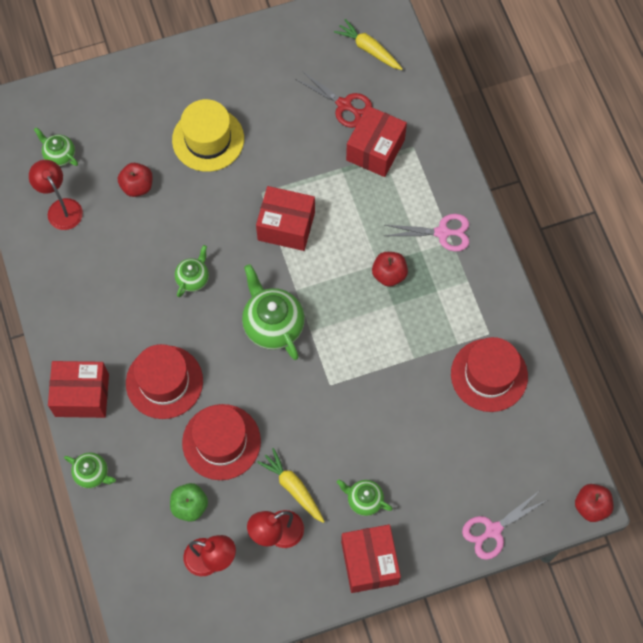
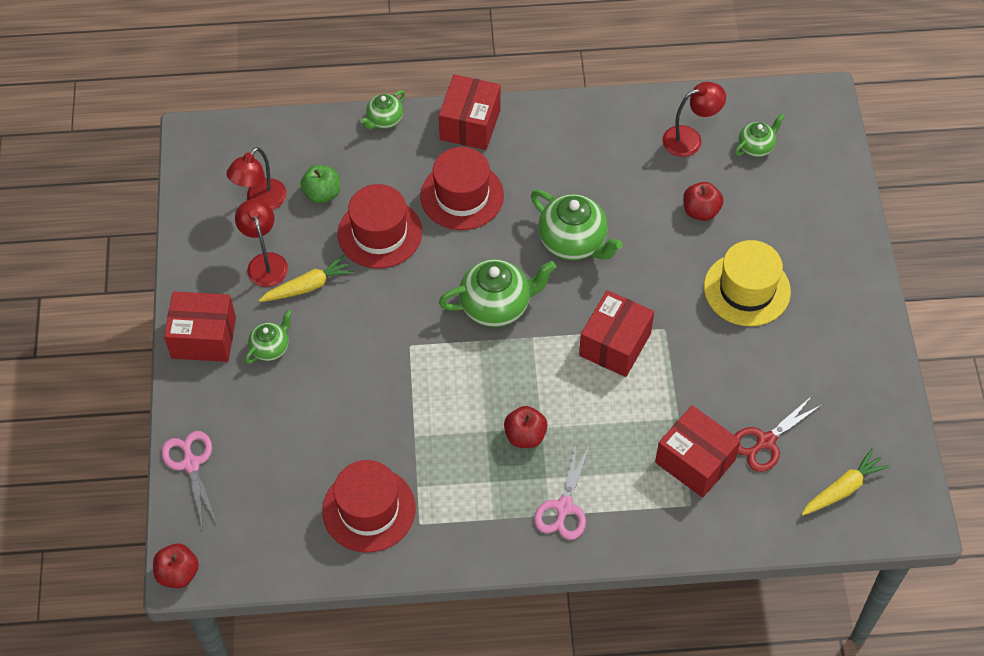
camera: 105 degrees right, 10 degrees down
green teapot [175,245,209,297] -> green teapot [531,190,623,260], size x1.79

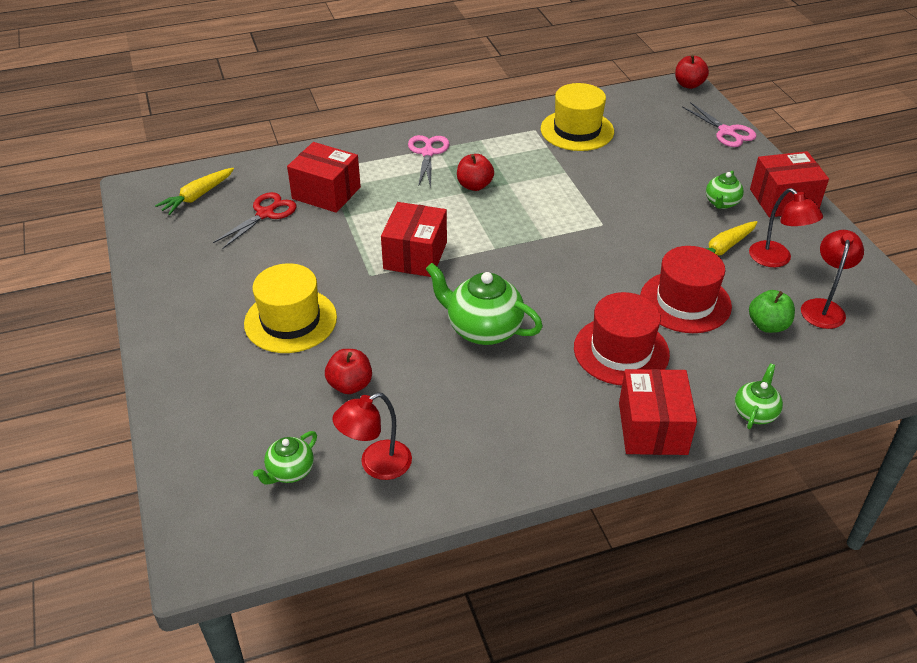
camera: 165 degrees right, 15 degrees down
red hat [322,460,416,553] -> yellow hat [541,83,614,151]
green teapot [439,259,556,327] -> none

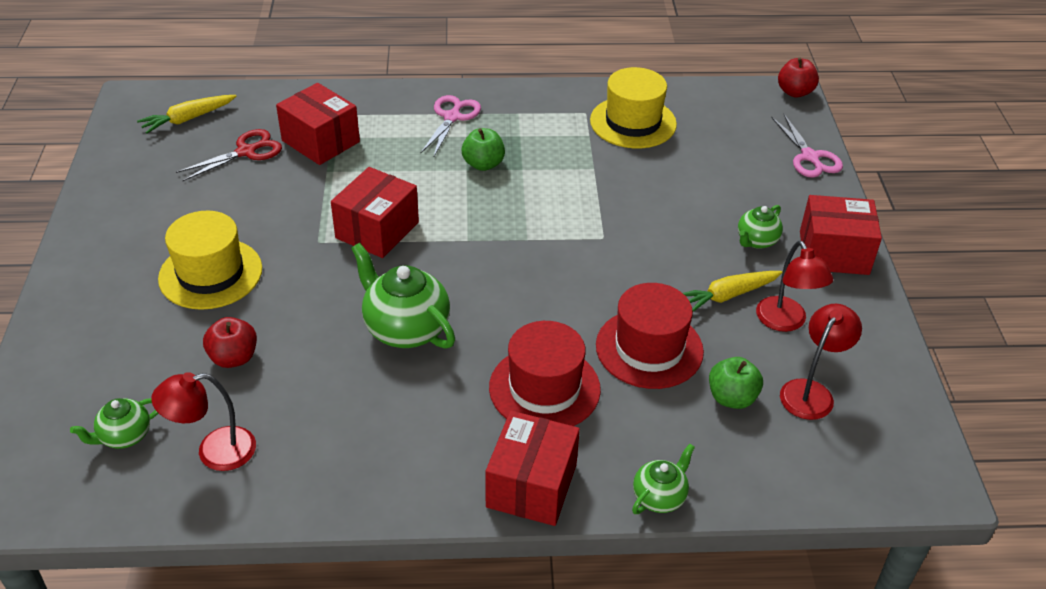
camera: 15 degrees right, 0 degrees up
red apple [457,154,494,191] -> green apple [462,128,505,171]

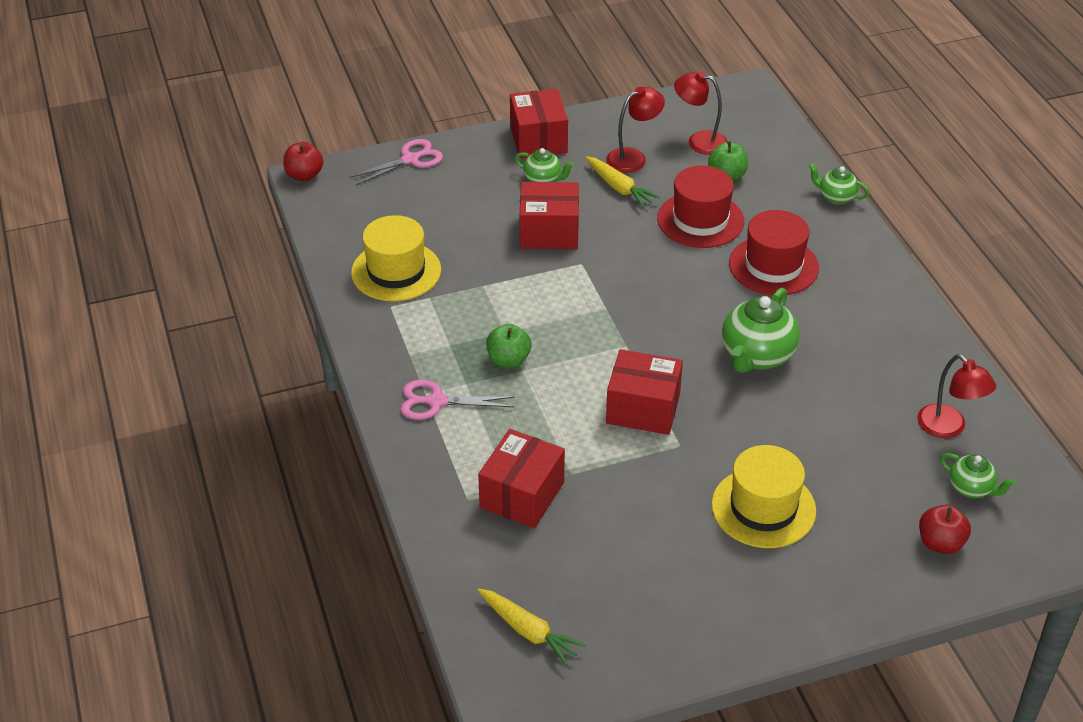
camera: 105 degrees left, 0 degrees up
red scissors [176,129,282,181] -> none
red apple [203,317,257,368] -> red apple moved to [919,505,971,554]
red box [485,411,580,526] -> red box moved to [520,182,579,249]

